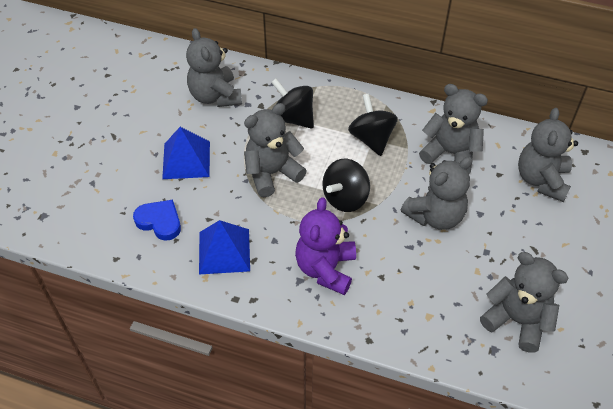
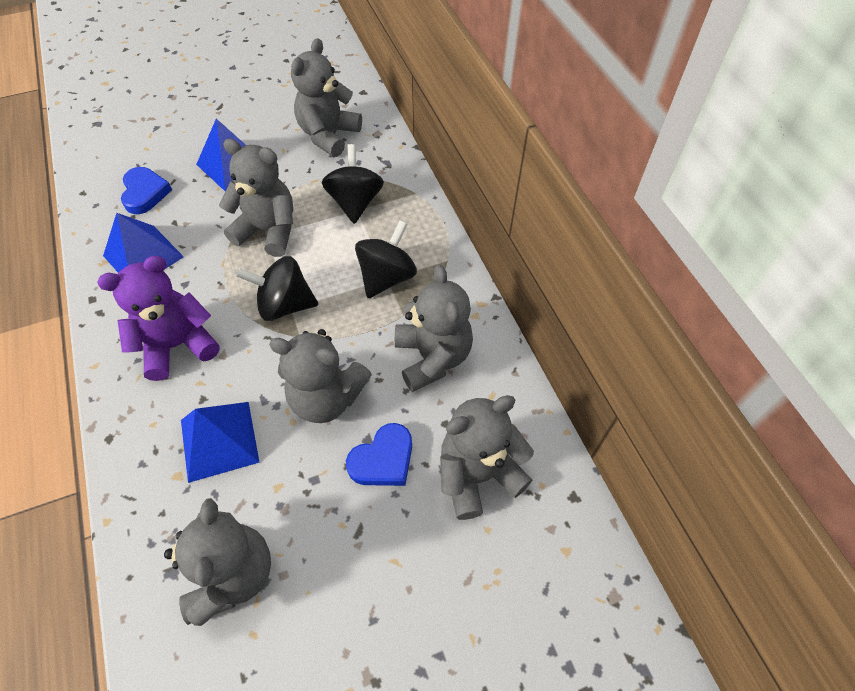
camera: 50 degrees right, 5 degrees up
none -> blue pyramid [181,402,260,483]
none -> blue heart [346,423,412,486]

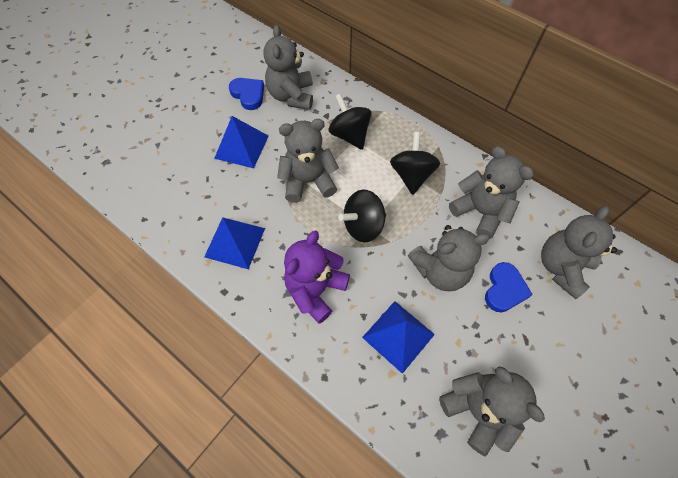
camera: 30 degrees left, 5 degrees up
blue heart [121,167,172,214] -> blue heart moved to [229,78,264,110]

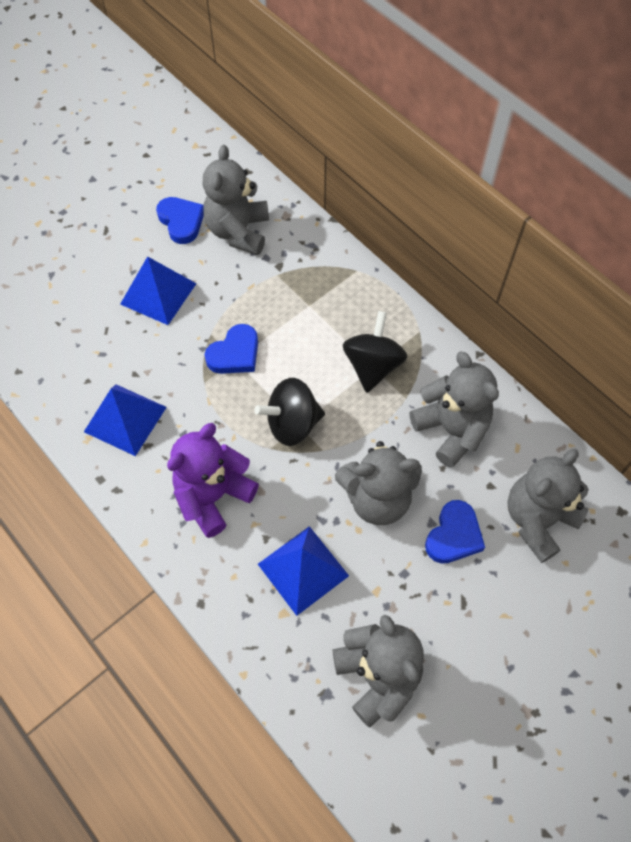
camera: 10 degrees right, 0 degrees up
grey teddy bear [277,119,339,203] -> blue heart [205,324,258,374]
black spinning top [329,93,372,150] -> none

